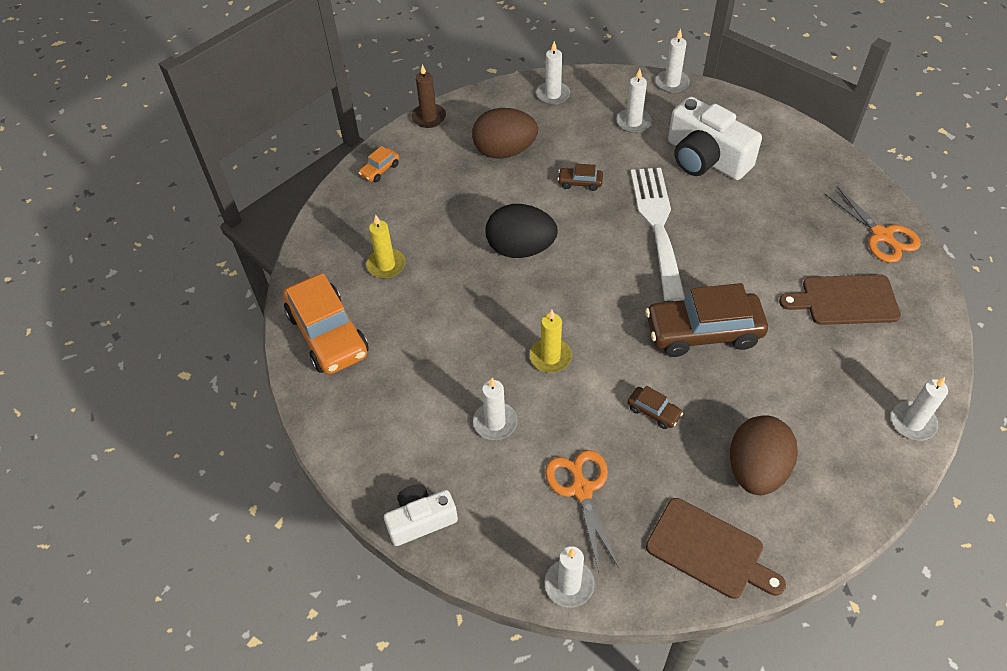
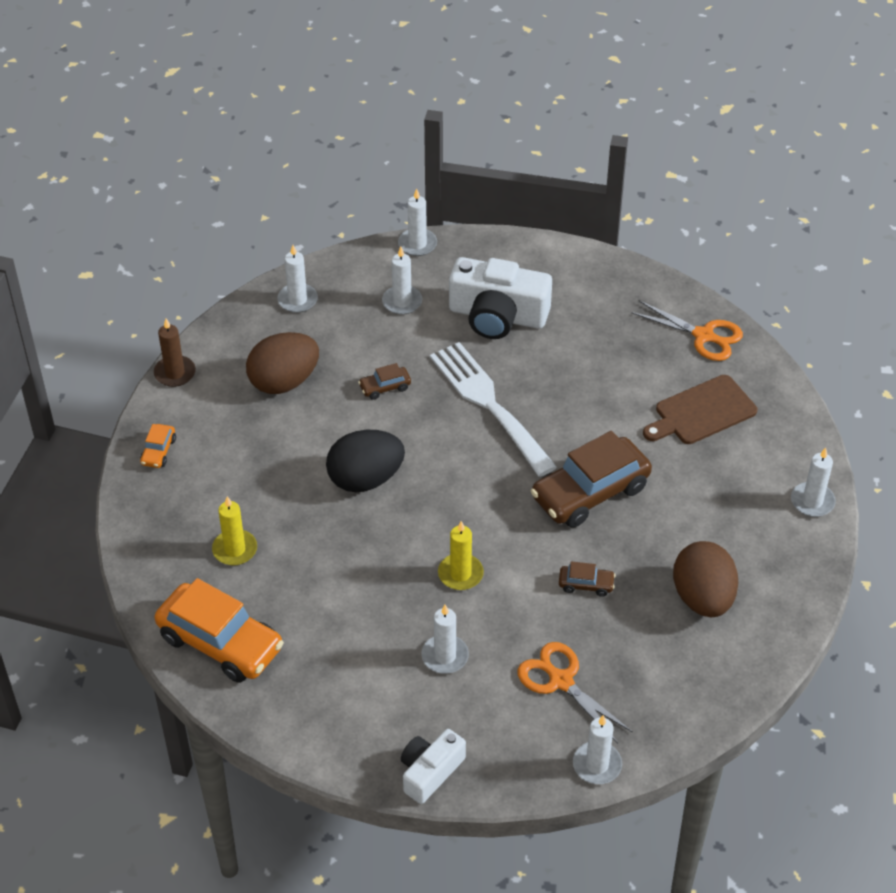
camera: 30 degrees left, 5 degrees down
brown cutting board [646,498,786,599] -> none

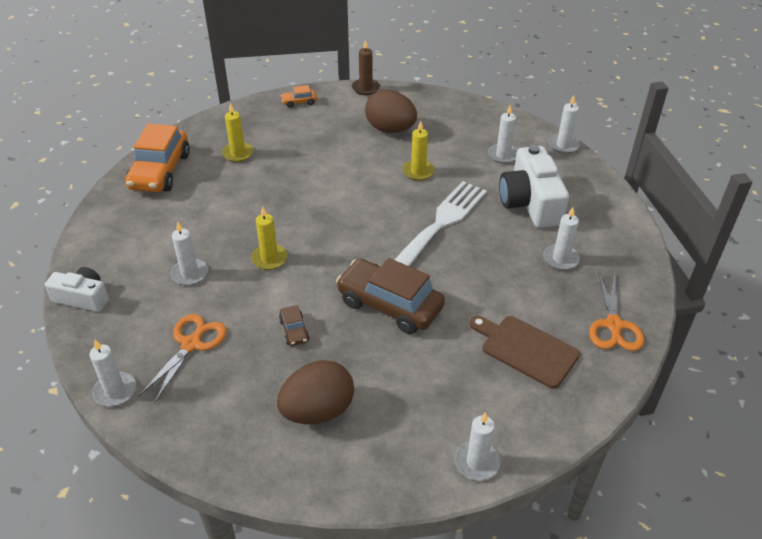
camera: 65 degrees right, 5 degrees down
white candle [277,245,318,313] -> white candle moved to [543,207,580,270]
black egg [326,430,405,492] -> none
brown car [358,363,411,400] -> yellow candle [402,121,435,181]

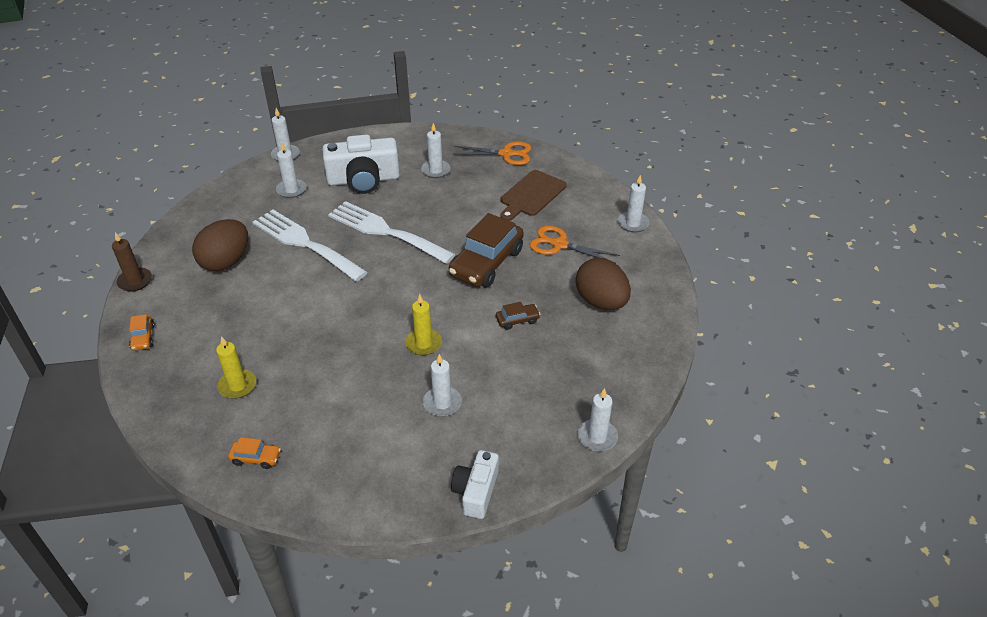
camera: 90 degrees left, 0 degrees up
orange car [125,124,190,192] -> orange car [228,437,281,469], size x0.44
orange scissors [138,314,227,404] -> orange scissors moved to [530,226,620,263]
yellow candle [402,121,435,181] -> white fork [253,209,368,282]

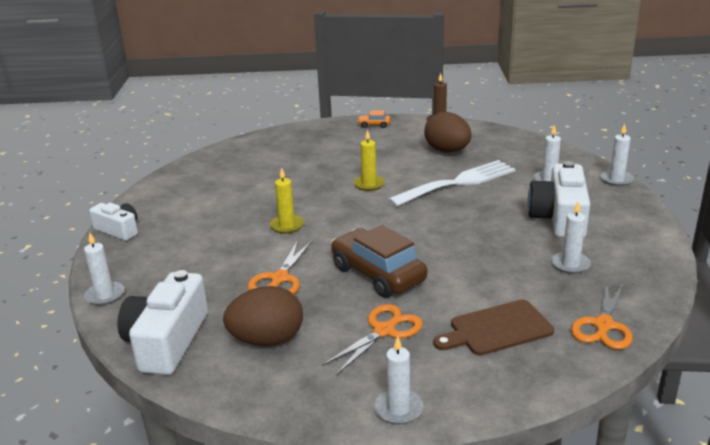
camera: 110 degrees right, 15 degrees down
yellow candle [216,336,256,399] -> yellow candle moved to [354,129,385,191]
orange car [228,437,281,469] -> none
white fork [328,201,456,264] -> none
white candle [423,354,462,417] -> none
brown car [496,302,541,330] -> orange scissors [248,240,312,294]
brown cutting board [500,170,566,221] -> brown cutting board turned 75 degrees counterclockwise [433,300,554,355]
none -> white camera [118,270,208,375]

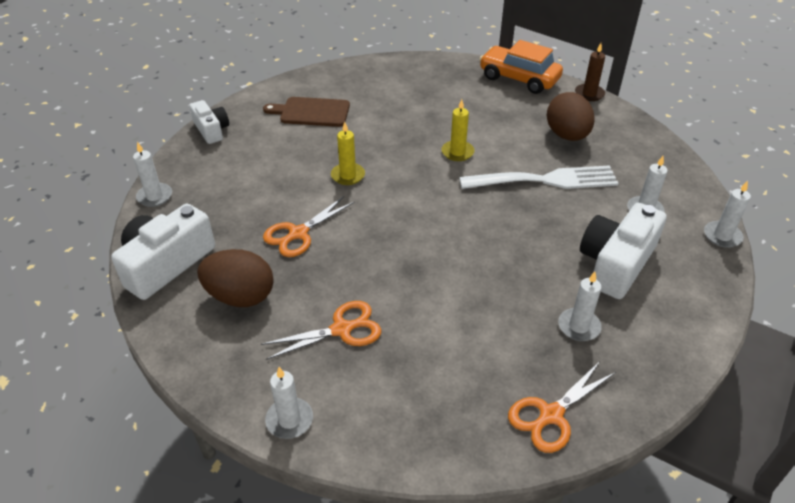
camera: 25 degrees right, 15 degrees up
brown car [331,225,427,298] -> none
orange car [358,110,391,128] -> orange car [479,40,563,94], size x2.28
brown cutting board [433,300,554,355] -> brown cutting board moved to [263,97,350,127]

